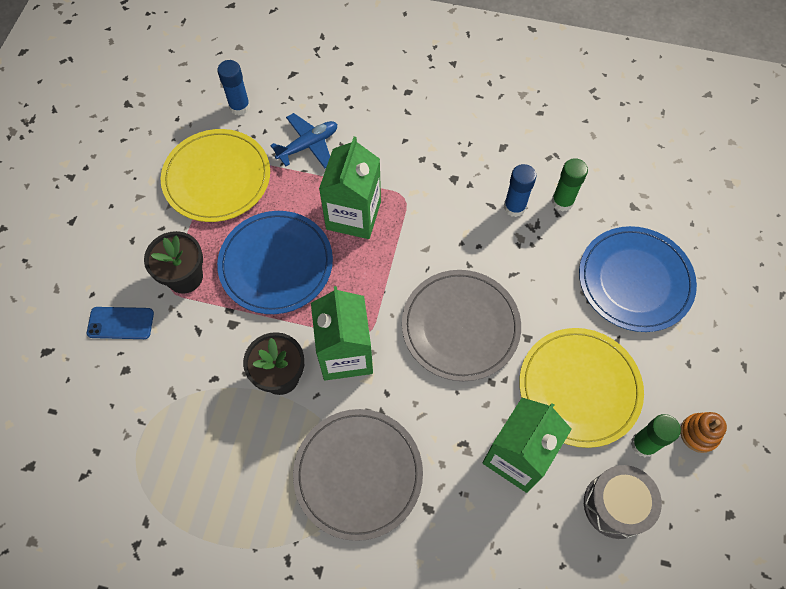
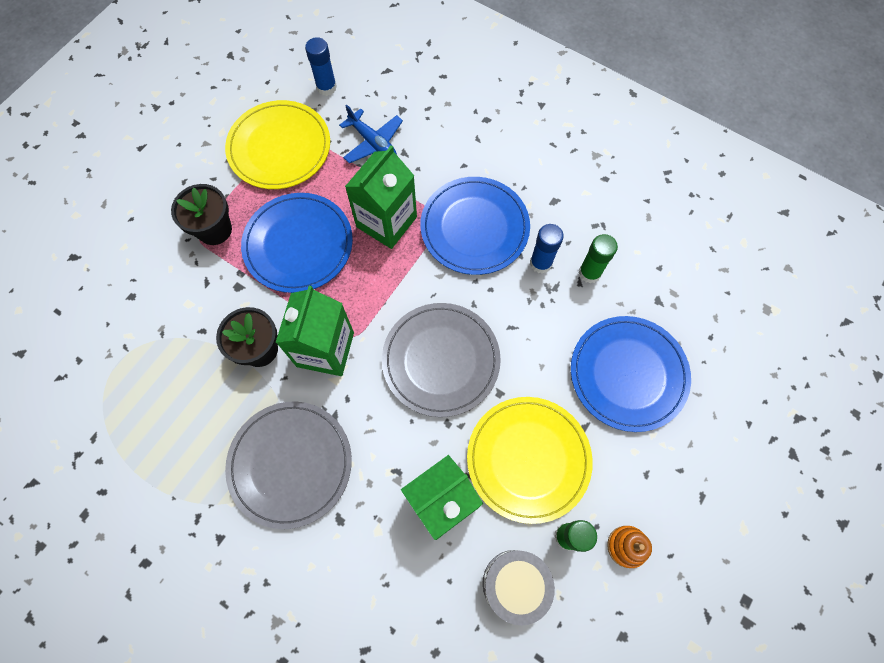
camera: 20 degrees right, 5 degrees up
blue phone [87,307,154,339] -> none
blue plane [270,113,337,168] -> blue plane turned 60 degrees clockwise [339,104,403,163]
none -> blue plate [420,177,530,275]

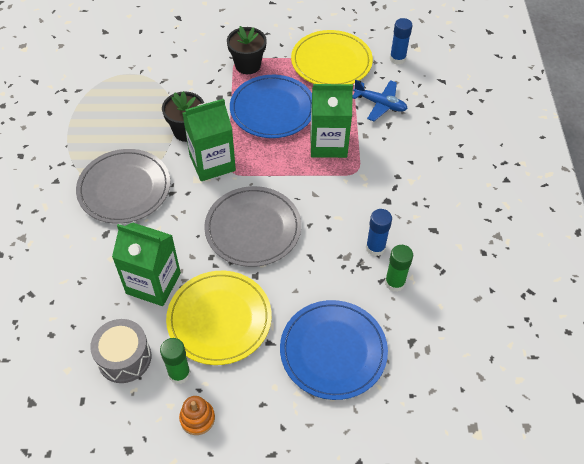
camera: 55 degrees right, 15 degrees down
blue plane [339,104,403,163] -> blue plane turned 75 degrees counterclockwise [352,79,408,121]
blue plate [420,177,530,275] -> none

